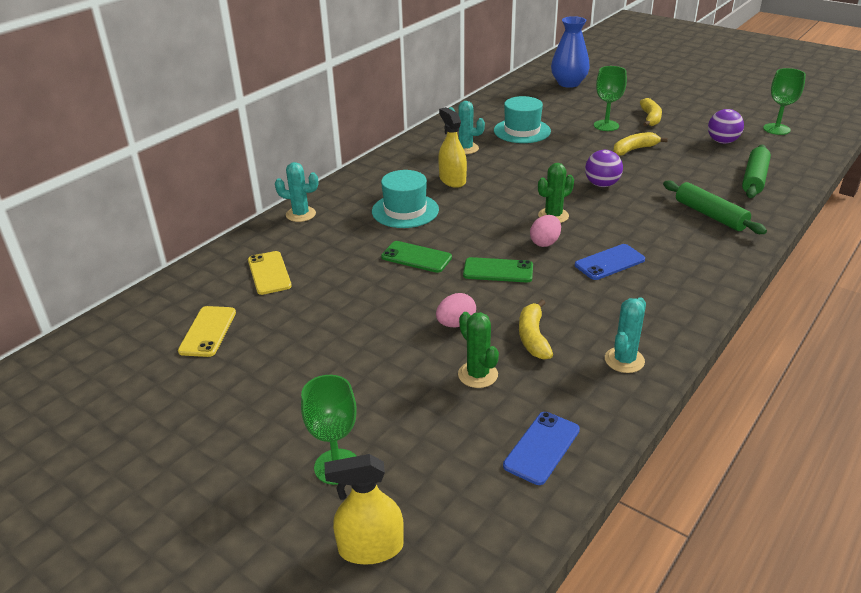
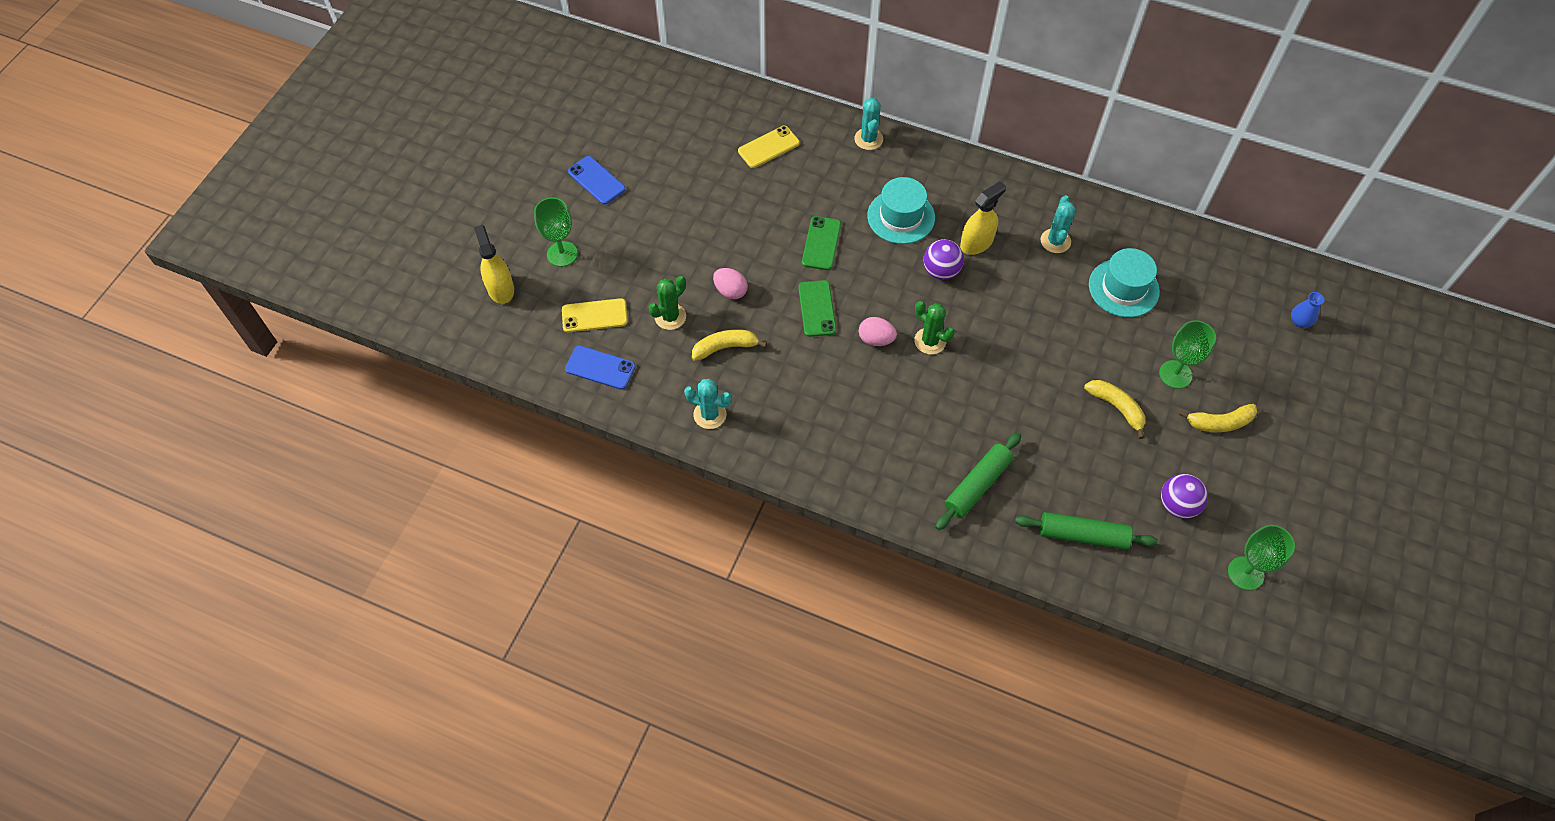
camera: 75 degrees right, 25 degrees up
yellow phone [178,306,236,357] -> yellow phone moved to [562,298,628,332]
blue vase [551,16,590,88] -> blue vase [1291,292,1325,328], size x0.47
blue phone [575,244,645,280] -> blue phone moved to [568,156,626,205]
purple ball [585,150,623,187] -> purple ball moved to [924,239,964,280]

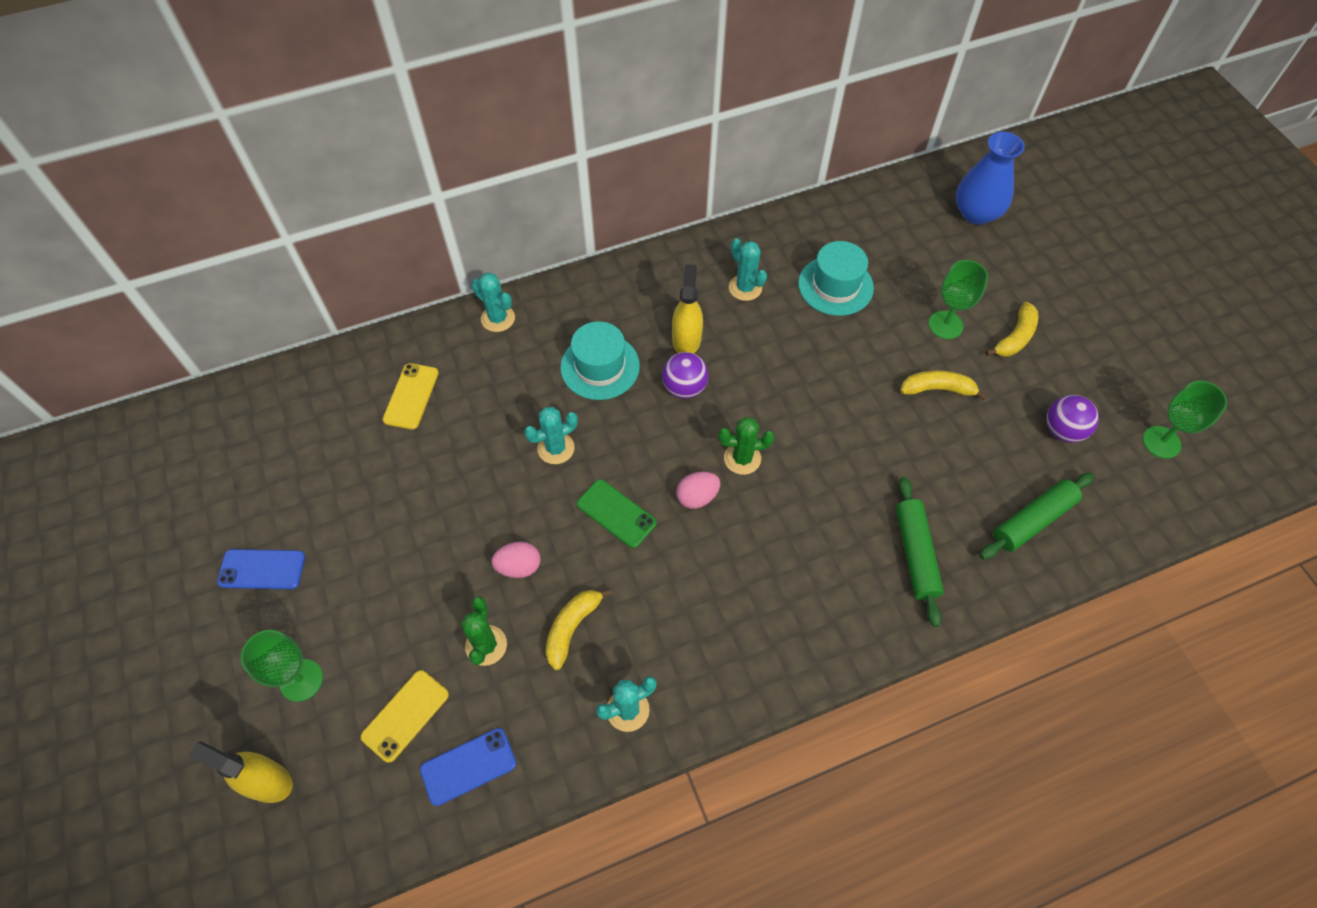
camera: 45 degrees left, 0 degrees up
green phone [802,216,841,270] -> turquoise cactus [524,407,578,464]
blue vase [1291,292,1325,328] -> blue vase [956,132,1025,225], size x2.13

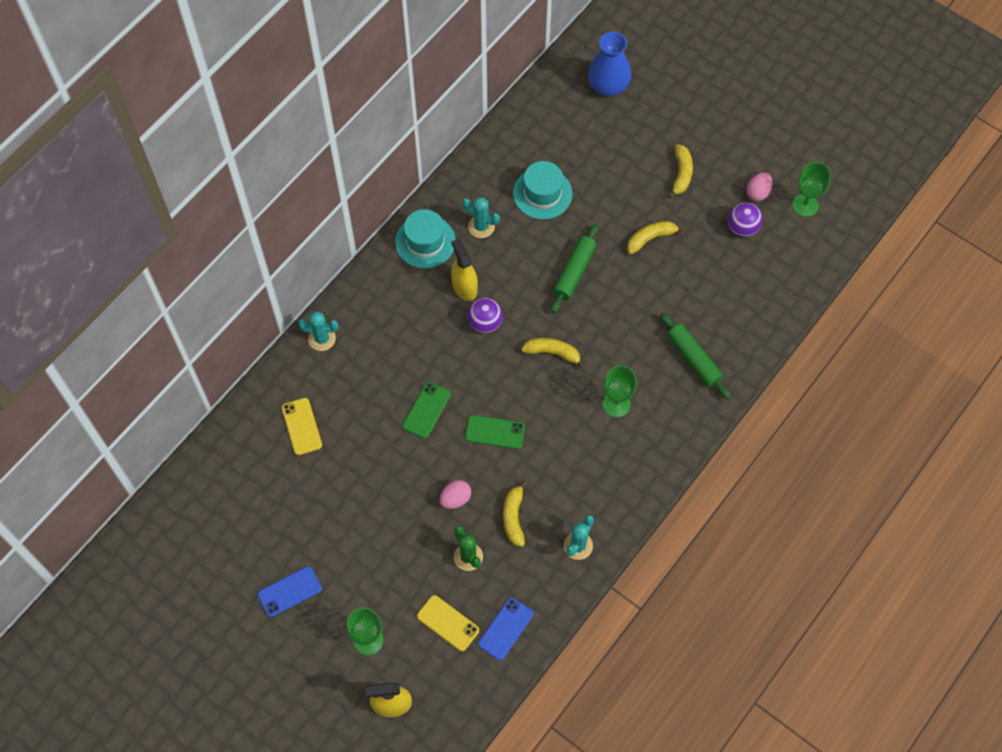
camera: 30 degrees left, 5 degrees up
yellow phone [361,670,449,763] -> yellow phone turned 60 degrees counterclockwise [417,595,479,651]
turquoise cactus [524,407,578,464] -> green phone [403,382,451,439]
turquoise hat [560,321,640,400] -> turquoise hat moved to [395,209,455,268]
pink egg [676,471,720,509] -> pink egg moved to [746,172,773,201]
green cactus [718,417,774,475] -> yellow banana [521,338,585,369]
green goblet [929,260,988,339] -> green goblet moved to [603,365,637,417]
green rolling pin [979,473,1094,559] -> green rolling pin moved to [551,224,599,313]

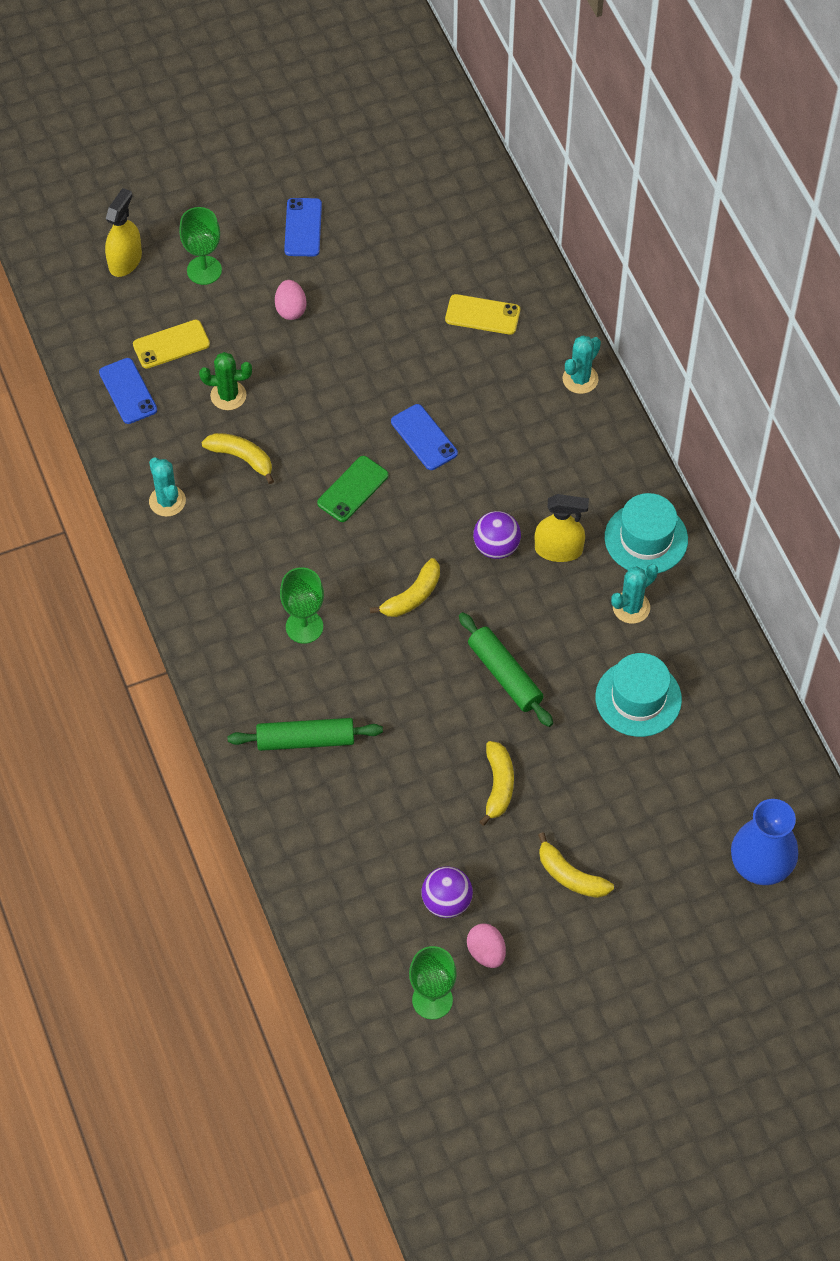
camera: 120 degrees right, 5 degrees down
green phone [403,382,451,439] -> blue phone [391,404,458,470]
pink egg [439,480,471,509] -> pink egg moved to [275,280,307,320]

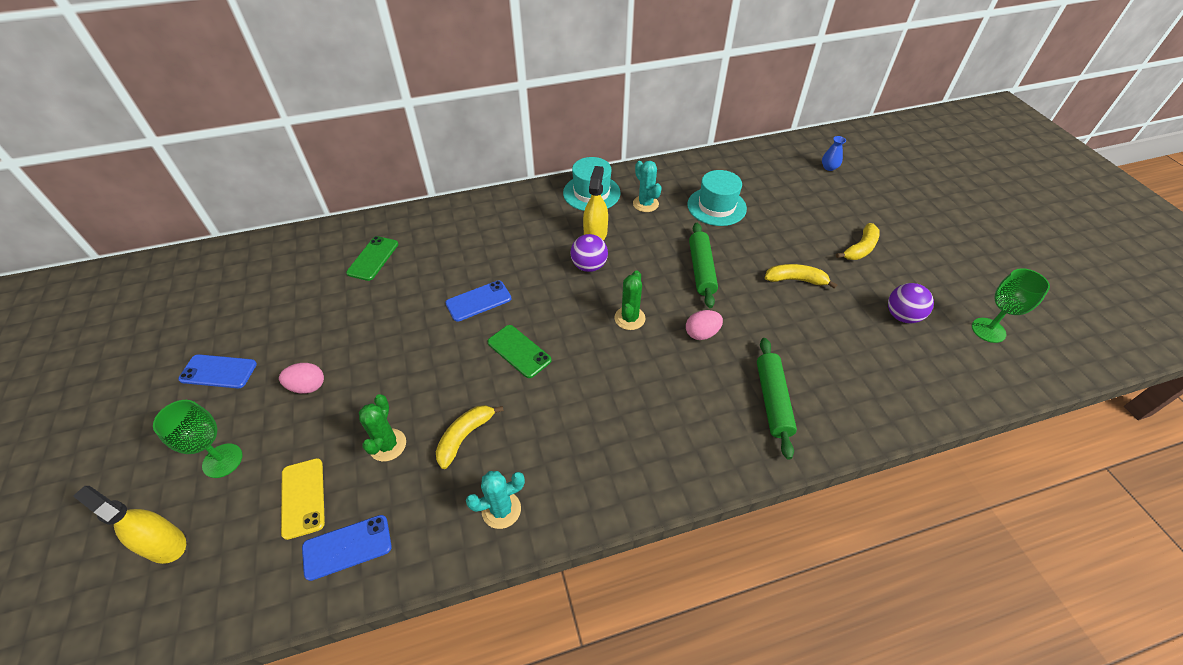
camera: 85 degrees left, 10 degrees down
green goblet [280,567,324,644] -> none
yellow banana [370,558,440,617] -> green cactus [614,270,645,330]
yellow phone [445,294,520,335] -> green phone [346,236,398,281]
green rolling pin [459,612,553,727] -> green rolling pin turned 60 degrees counterclockwise [689,223,718,308]
pink egg [467,923,506,968] -> pink egg moved to [686,310,723,340]
turquoise cactus [563,335,601,394] -> none
blue vase [731,799,798,885] -> blue vase [822,136,846,171], size x0.47

